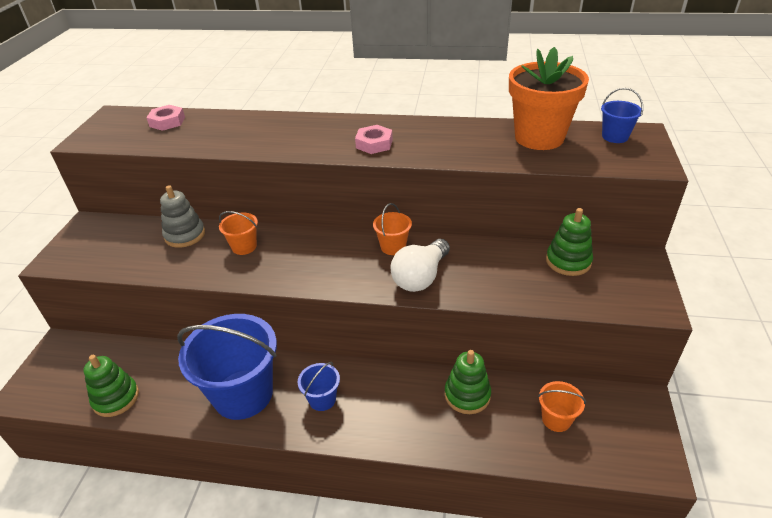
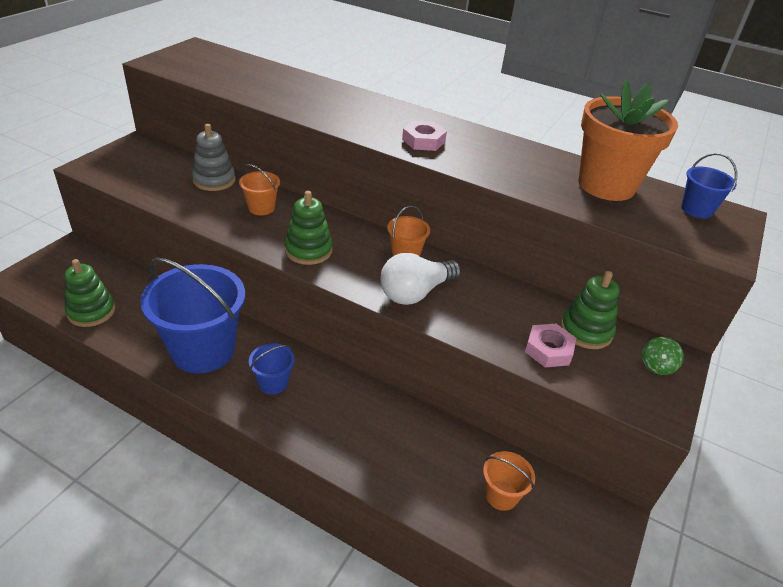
camera: 15 degrees right, 0 degrees up
pink nut [146,105,185,131] -> pink nut moved to [525,324,576,367]
green stacking toy [445,350,491,414] -> green stacking toy moved to [285,191,333,265]
none -> green spinning top [642,337,684,375]

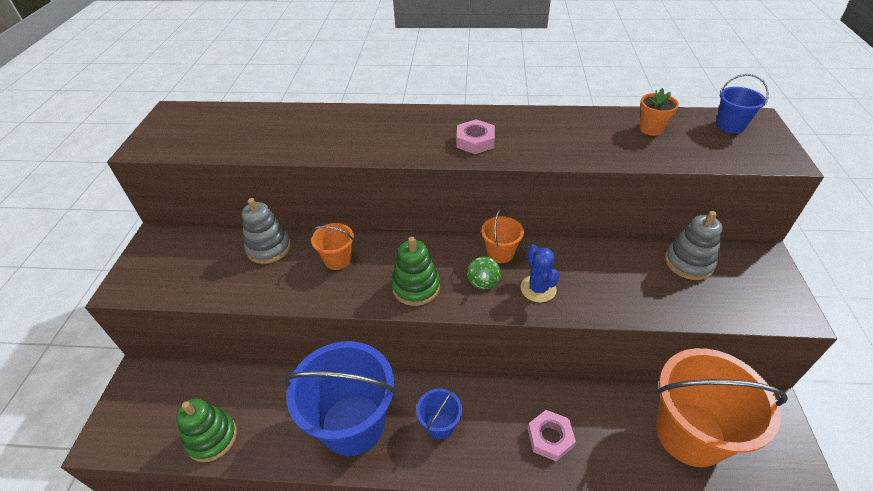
camera: 20 degrees left, 5 degrees up
white light bulb [380,253,461,305] -> blue cactus [521,244,560,303]
orange bucket [483,451,535,511] -> orange bucket [656,348,788,467], size x2.21
pink nut [525,324,576,367] -> pink nut moved to [528,410,576,462]
green stacking toy [561,271,619,349] -> grey stacking toy [665,211,723,280]
orange flower pot [578,80,678,201] -> orange flower pot [639,88,679,136], size x0.44
green spinning top [642,337,684,375] -> green spinning top moved to [467,257,501,290]

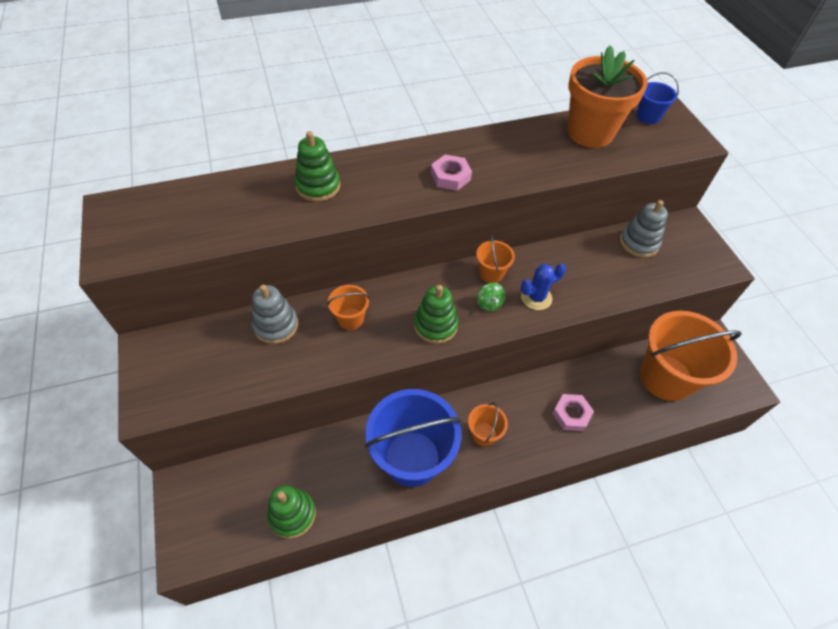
camera: 25 degrees left, 10 degrees up
blue bucket [416,388,462,440] -> orange bucket [468,402,508,446]
blue cactus [521,244,560,303] -> blue cactus turned 75 degrees counterclockwise [521,264,566,310]
orange flower pot [639,88,679,136] -> orange flower pot [567,45,648,148], size x2.25
none -> green stacking toy [294,131,340,202]

